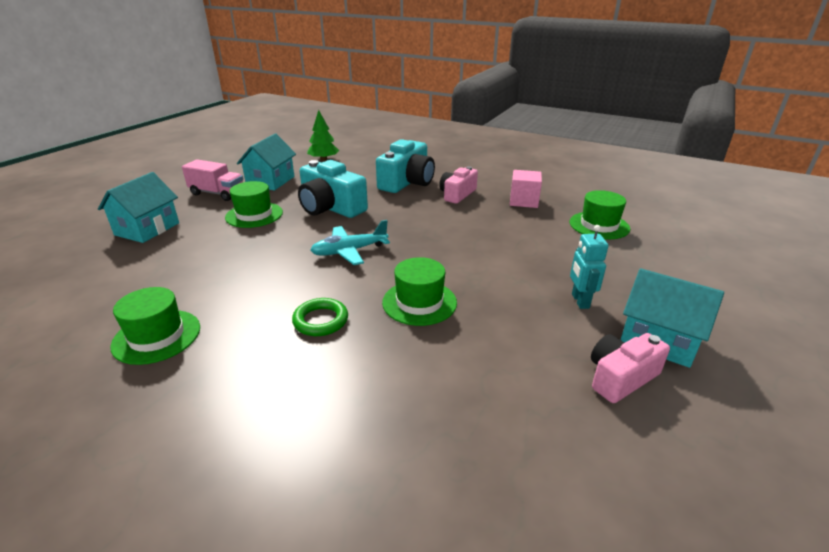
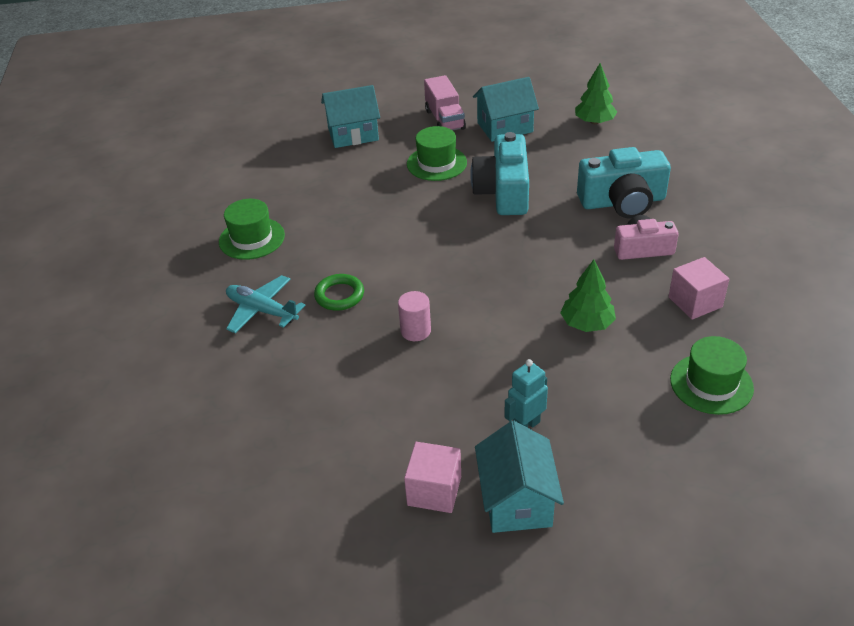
camera: 55 degrees right, 10 degrees up
turquoise plane [310,220,390,265] -> turquoise plane moved to [226,275,305,333]
green hat [382,257,457,326] -> pink cylinder [398,291,431,341]
pink camera [591,333,670,403] -> pink cube [404,442,461,513]
none -> green tree [560,260,616,332]

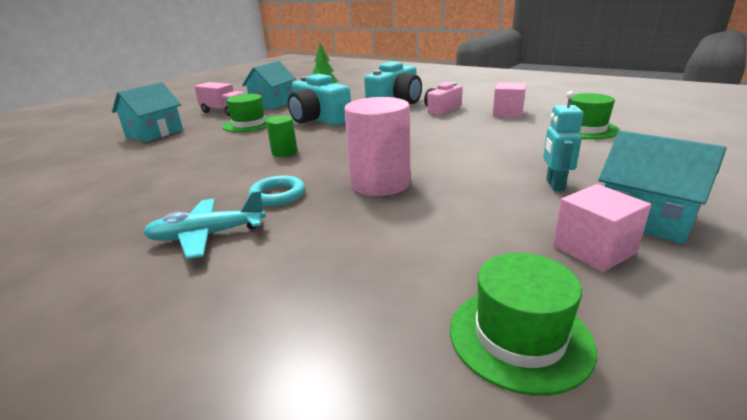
camera: 45 degrees left, 15 degrees down
green hat [219,199,285,260] -> green hat moved to [450,253,597,396]
green ring [314,274,364,311] -> turquoise ring [249,175,305,206]
pink cylinder [398,291,431,341] -> pink cylinder [344,97,411,196], size x1.90
green tree [560,260,616,332] -> none
none -> green cylinder [266,116,297,157]

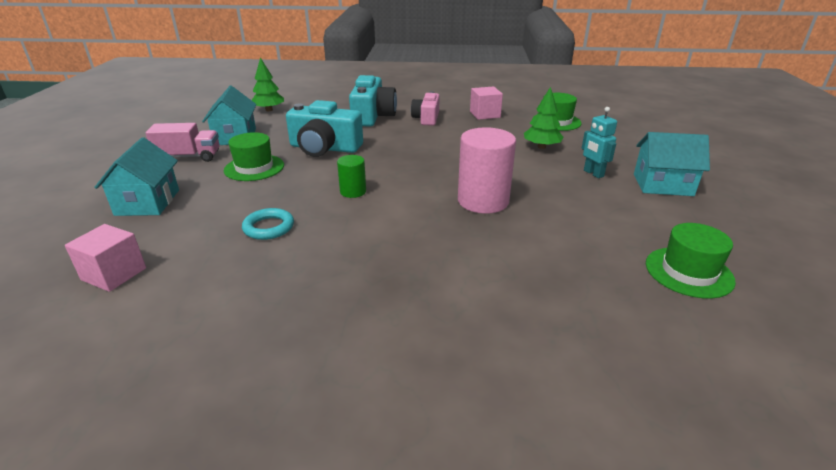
camera: 35 degrees left, 5 degrees up
turquoise plane [143,191,266,259] -> none
turquoise ring [249,175,305,206] -> turquoise ring moved to [242,208,294,240]
pink cube [553,184,651,272] -> pink cube moved to [65,224,146,292]
none -> green tree [524,87,564,149]

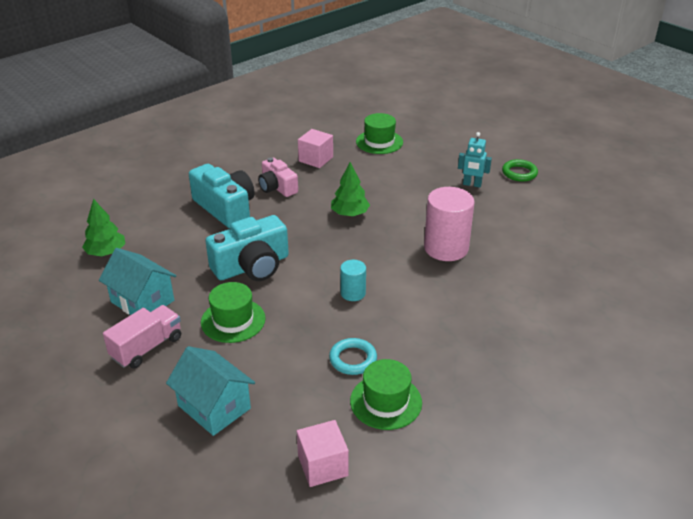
camera: 45 degrees left, 5 degrees up
green cylinder [337,155,366,198] -> turquoise cylinder [340,260,366,301]
green tree [524,87,564,149] -> green tree moved to [331,162,370,217]
turquoise house [634,132,710,196] -> green ring [502,159,538,182]
green hat [646,223,736,299] -> green hat moved to [350,359,422,430]

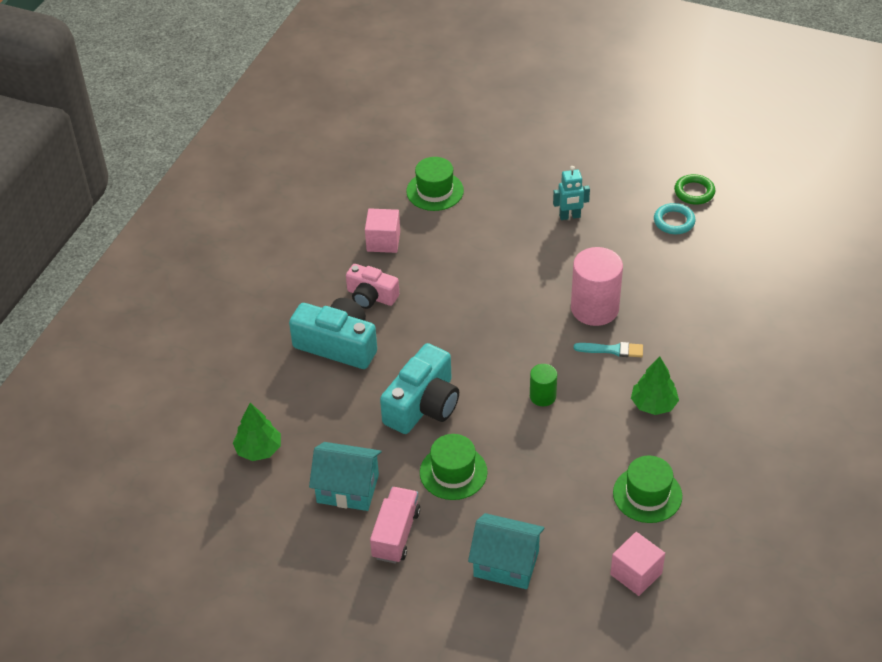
camera: 25 degrees left, 10 degrees up
turquoise ring [329,338,377,375] -> turquoise ring moved to [654,203,696,234]
green tree [331,162,370,217] -> green tree moved to [631,357,679,415]
turquoise cylinder [340,260,366,301] -> green cylinder [530,364,557,406]
green ring [502,159,538,182] -> green ring moved to [674,174,715,205]
none -> turquoise brush [574,342,643,357]

